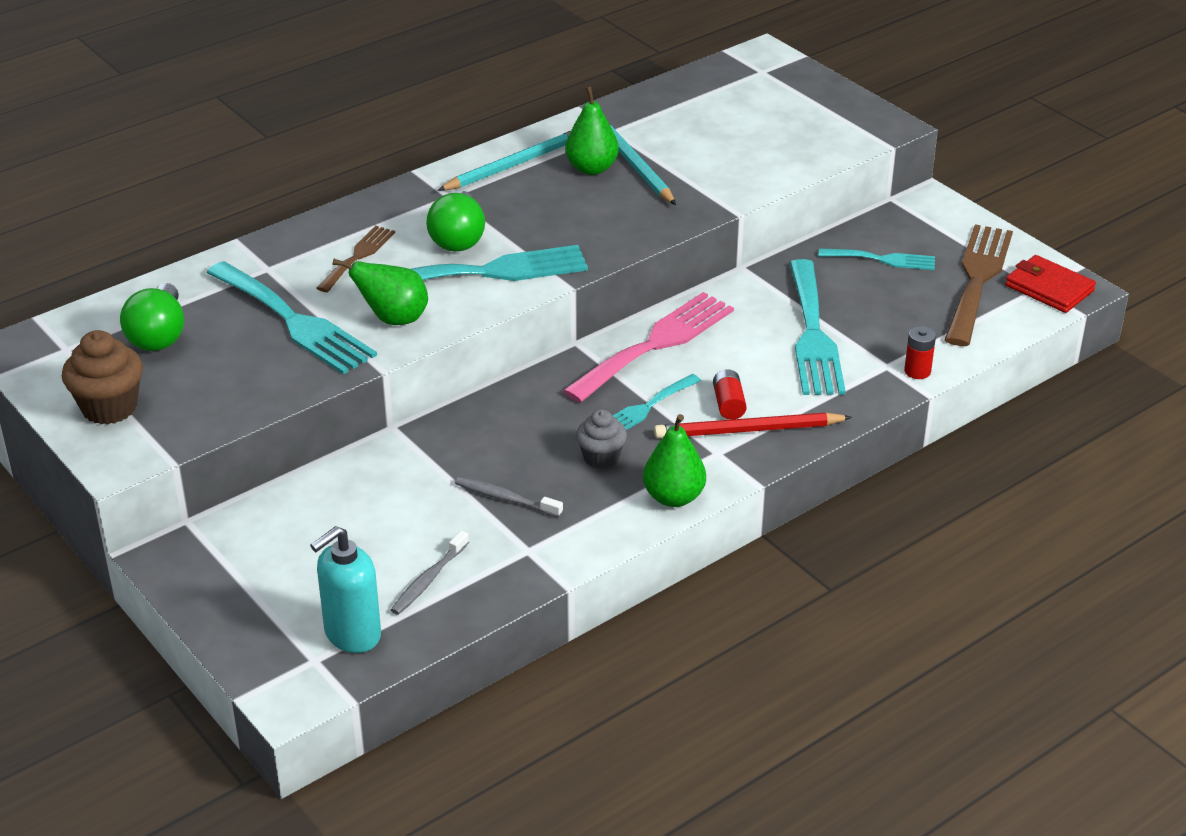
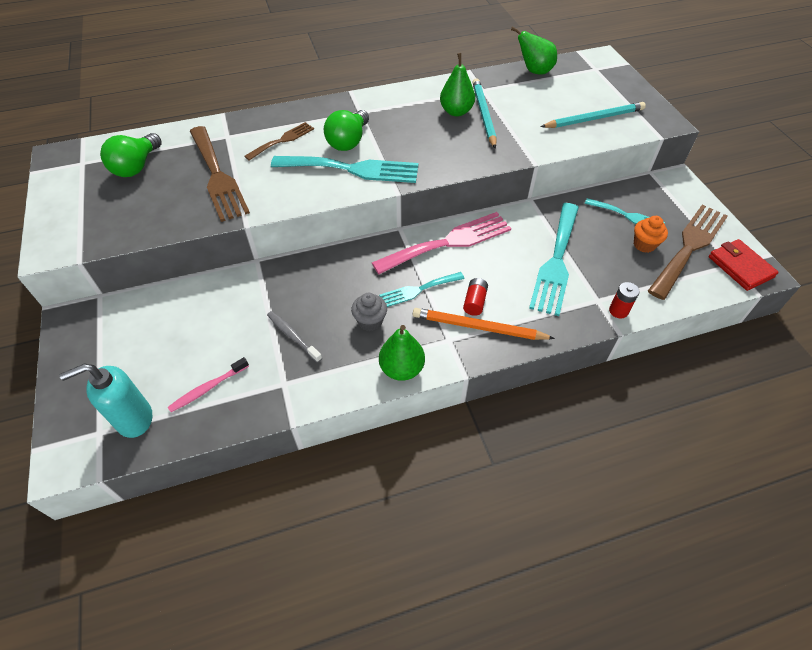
camera: 20 degrees right, 15 degrees up
brown cupcake [62,330,143,425] -> none
turquoise fork [206,261,377,375] -> brown fork [190,126,250,222]
green pear [333,259,428,325] -> green pear moved to [511,27,557,75]
grey toothbrush [391,530,469,615] -> pink toothbrush [168,357,249,412]
turquoise pencil [437,131,571,191] -> turquoise pencil moved to [540,102,646,128]
red pencil [654,413,852,438] -> orange pencil [413,308,555,340]
none -> orange cupcake [634,216,668,253]

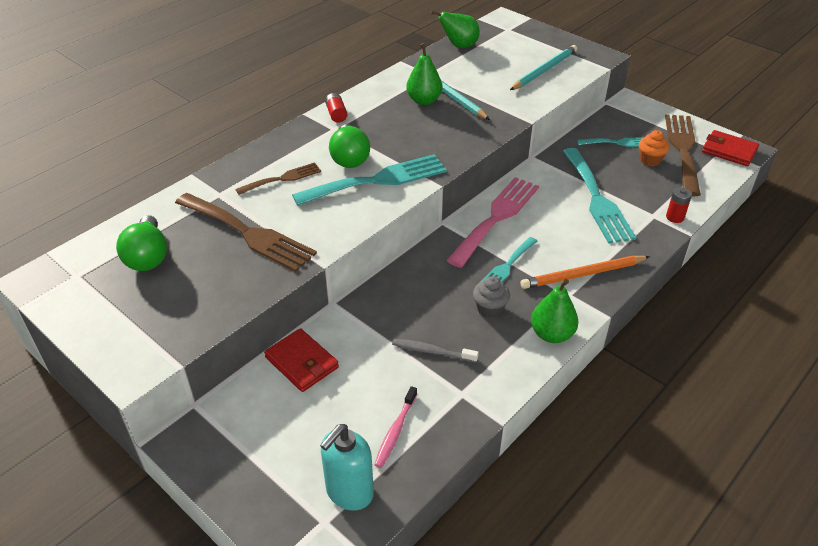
camera: 30 degrees left, 10 degrees down
brown fork [244,122,314,161] -> brown fork turned 45 degrees clockwise [235,162,321,195]
red battery [463,278,488,316] -> red battery moved to [325,93,347,123]
none -> red wallet [264,328,339,392]

